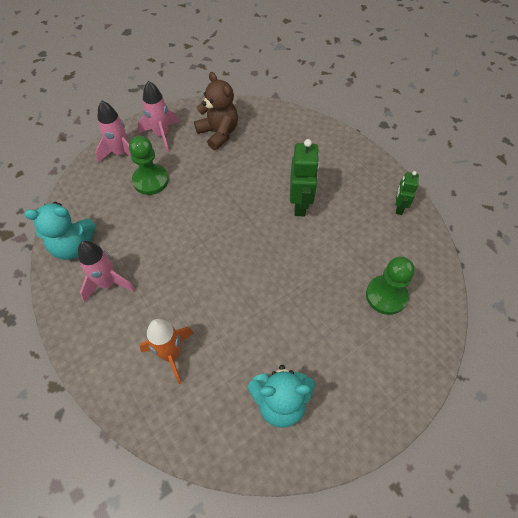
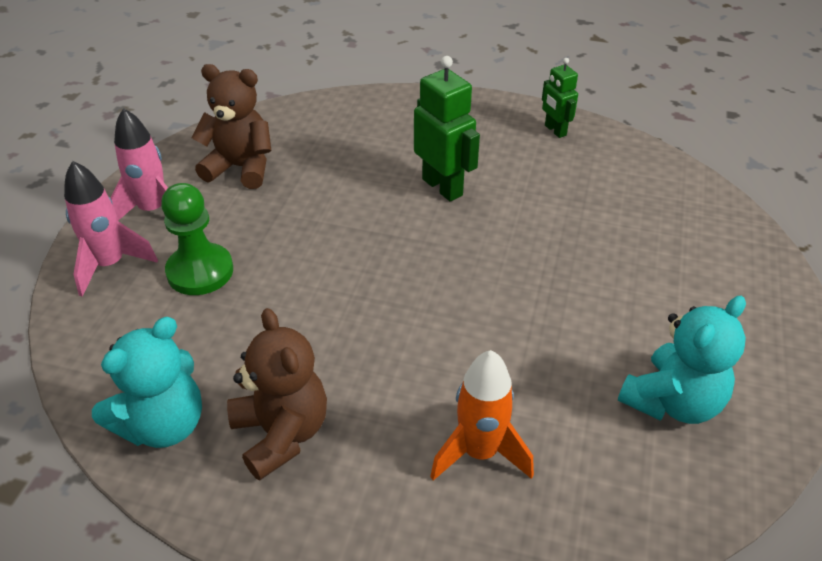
camera: 40 degrees left, 15 degrees down
pink rocket [78,241,135,302] -> brown teddy bear [227,308,327,481]
green pawn [366,257,415,315] -> none

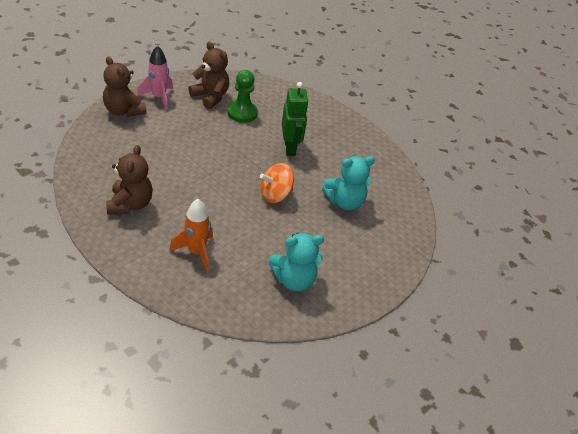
camera: 25 degrees right, 0 degrees up
pink rocket [64,161,158,297] -> brown teddy bear [103,56,147,117]
turquoise teddy bear [92,317,202,448] -> turquoise teddy bear moved to [322,156,375,210]
green pawn [161,183,233,295] -> green pawn moved to [227,70,258,123]
green robot [542,58,578,138] -> none
none -> orange spinning top [260,163,294,203]

